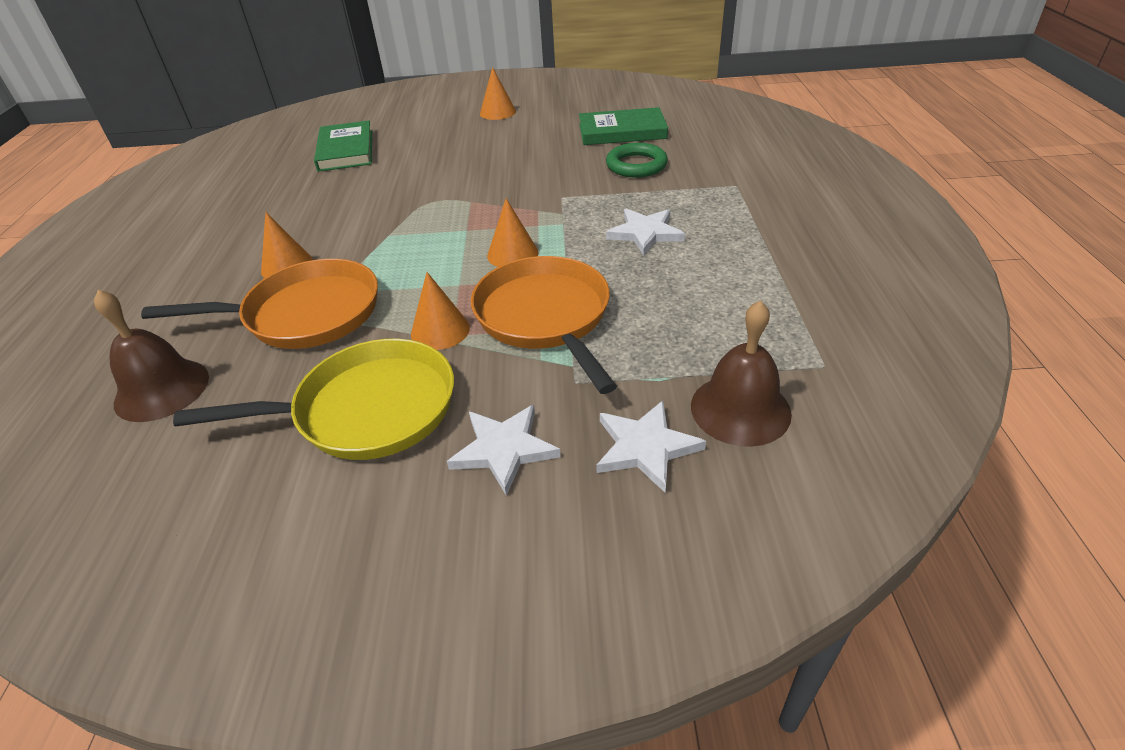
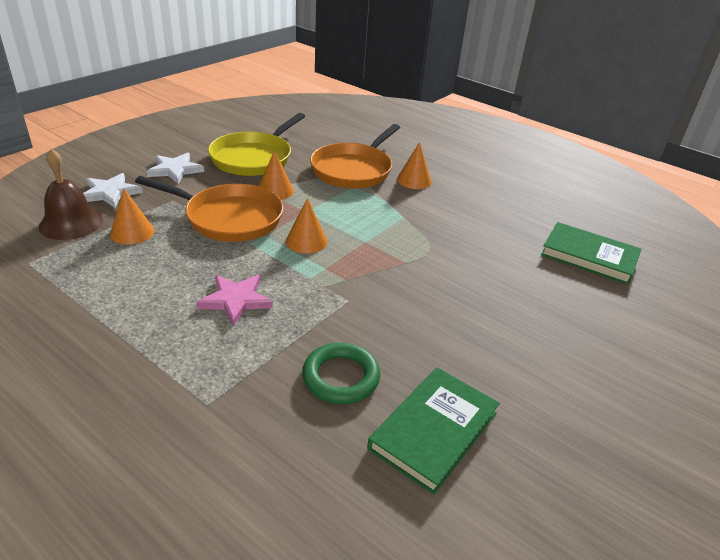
camera: 125 degrees right, 5 degrees down
brown bell [94,290,209,422] -> none
orange cone [480,67,516,120] -> orange cone moved to [110,188,155,245]
white star [606,209,685,256] -> pink star [196,275,273,326]

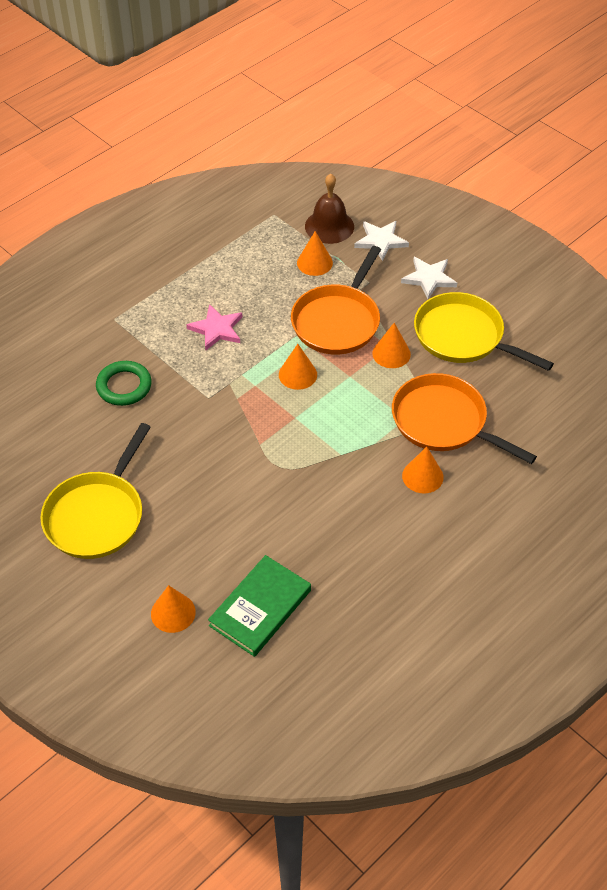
camera: 100 degrees right, 15 degrees up
green book [367,367,500,495] -> none
none -> yellow pan [40,423,151,559]
none -> orange cone [151,585,196,633]

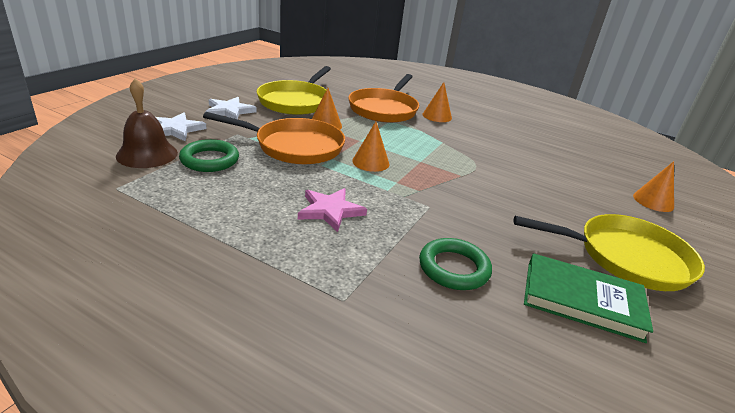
camera: 110 degrees left, 20 degrees down
green book [208,555,311,657] -> green book moved to [524,253,653,343]
orange cone [297,231,333,276] -> green ring [179,139,239,172]

